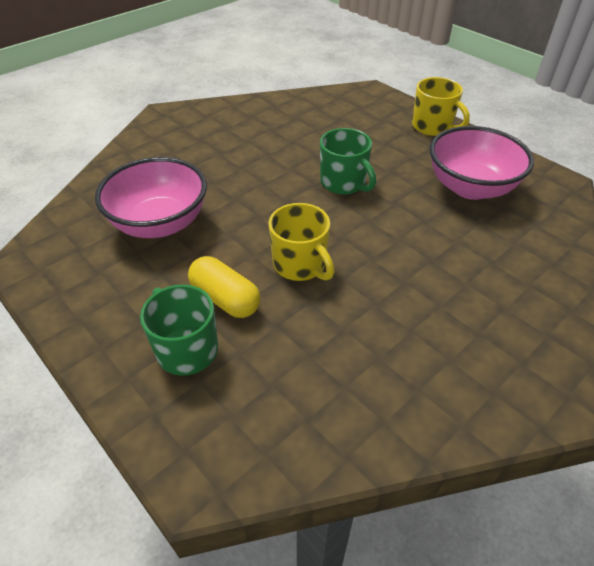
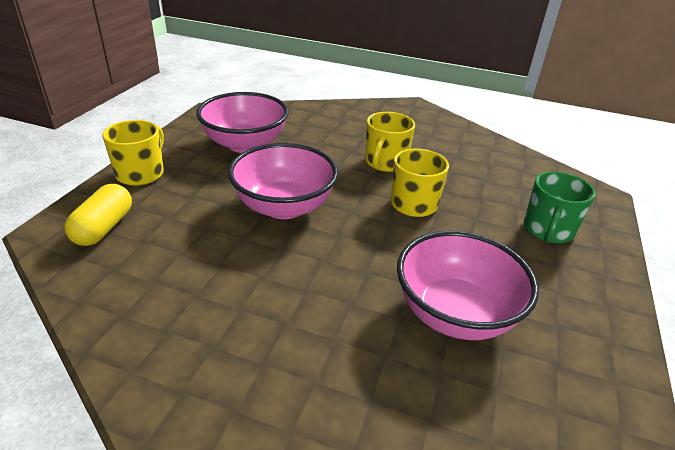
camera: 120 degrees left, 10 degrees down
yellow capsule [188,256,260,318] -> yellow capsule moved to [64,184,132,246]
green mug [320,128,376,195] -> pink bowl [228,143,338,219]
none -> yellow mug [365,112,415,172]

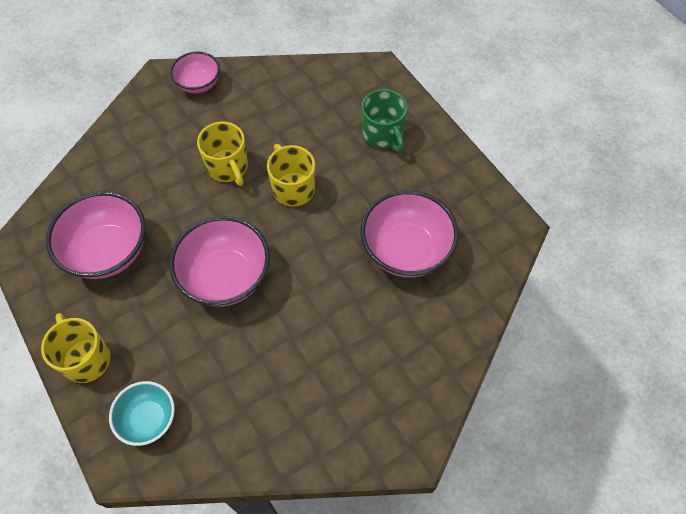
camera: 50 degrees left, 25 degrees up
yellow capsule [64,184,132,246] -> turquoise bowl [109,381,175,446]
none -> pink bowl [170,51,220,93]

